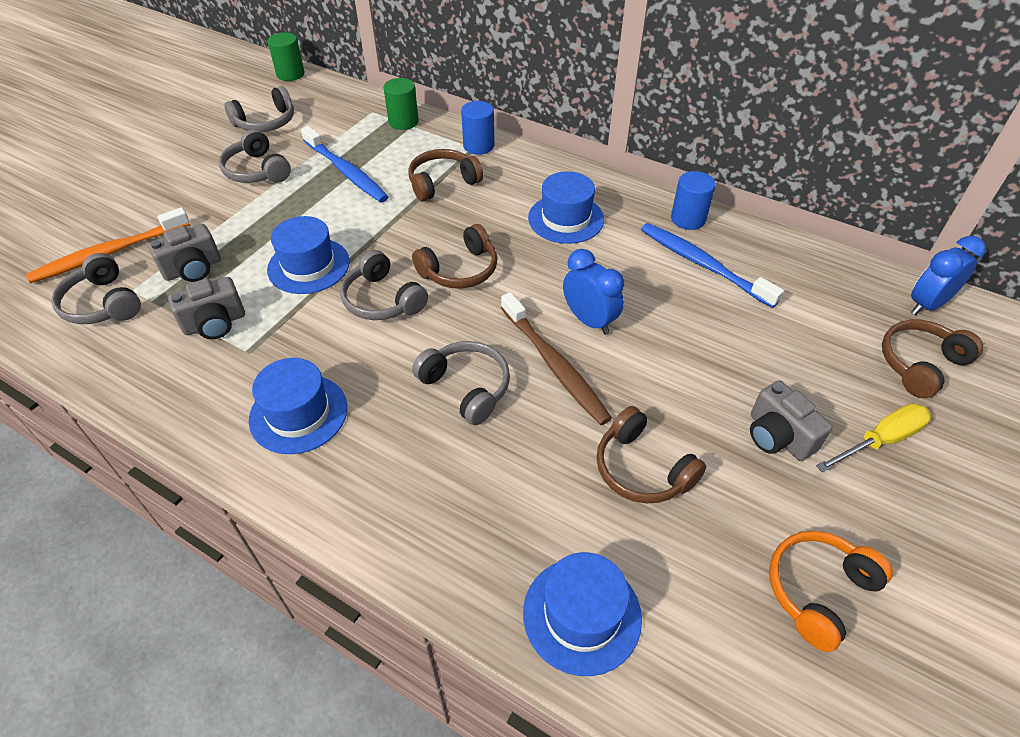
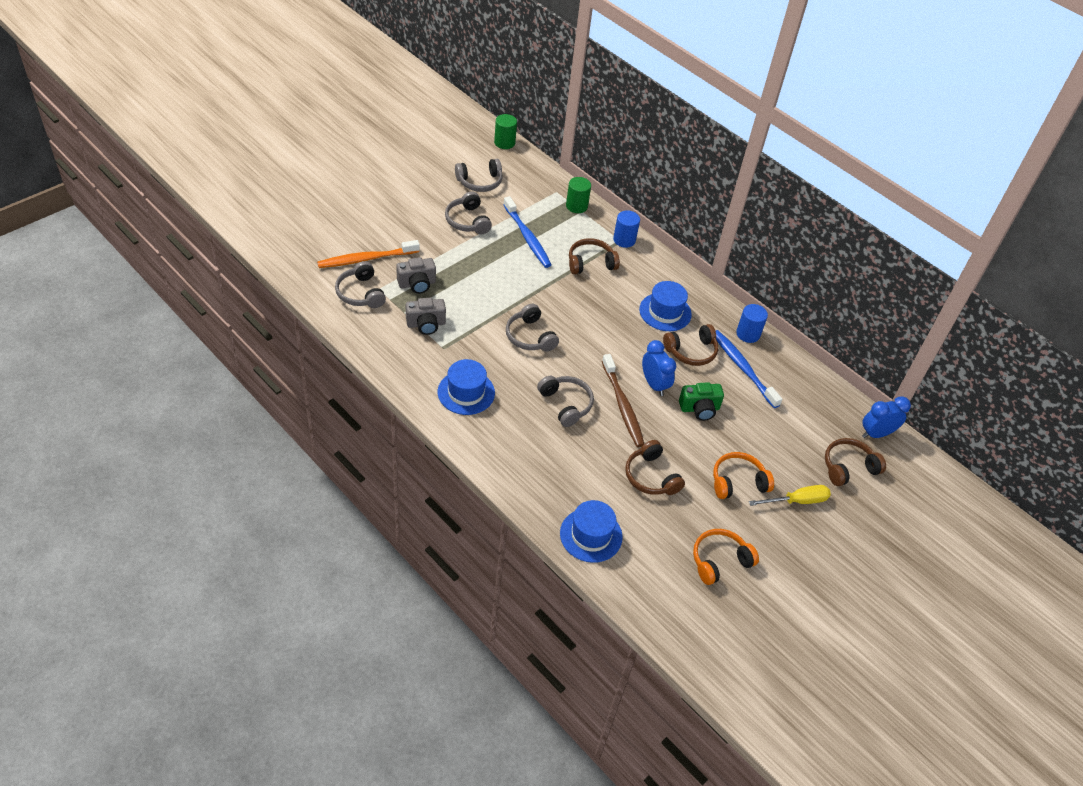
camera: 10 degrees right, 0 degrees up
blue hat [267,216,350,294] -> none
brown headphones [412,224,497,289] -> brown headphones moved to [663,324,719,366]
grey camera [750,380,833,461] -> orange headphones [713,452,774,499]
none -> green camera [679,382,724,421]

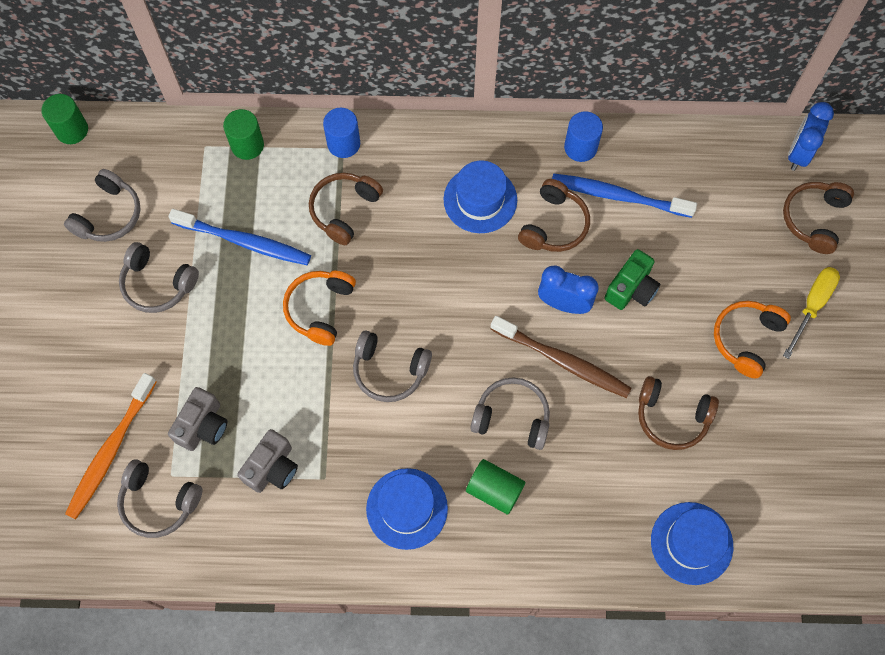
camera: 40 degrees left, 20 degrees up
orange headphones [693,529,759,585] -> orange headphones moved to [283,271,356,346]
none -> green cylinder [466,459,525,515]

